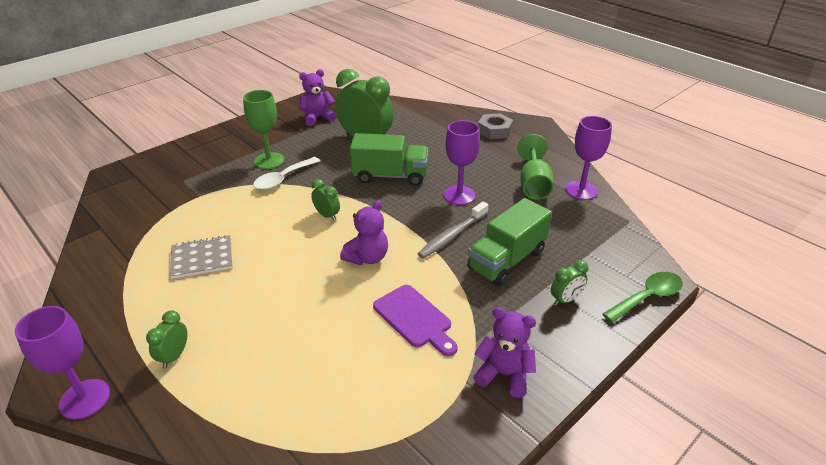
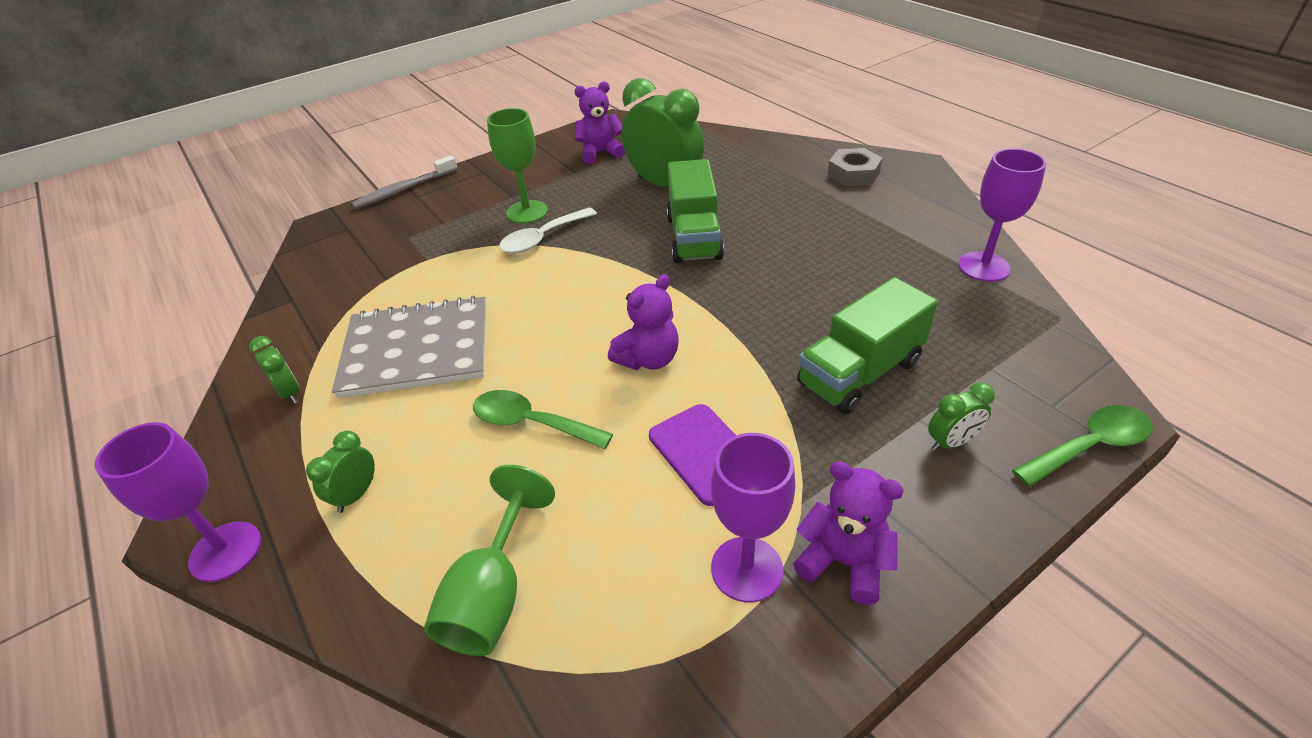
camera: 10 degrees right, 5 degrees up
grey notebook [170,235,233,279] -> grey notebook [332,296,486,398], size x1.68
green clock [311,179,340,221] -> green clock moved to [249,336,300,404]
green truck [350,133,428,186] -> green truck turned 75 degrees clockwise [666,159,724,263]
grey toothbrush [417,201,489,259] -> grey toothbrush moved to [351,155,458,209]
purple goblet [444,120,480,205] -> purple goblet moved to [711,433,795,603]
green goblet [517,134,554,200] -> green goblet moved to [424,465,555,656]
none -> green spoon [473,390,613,449]

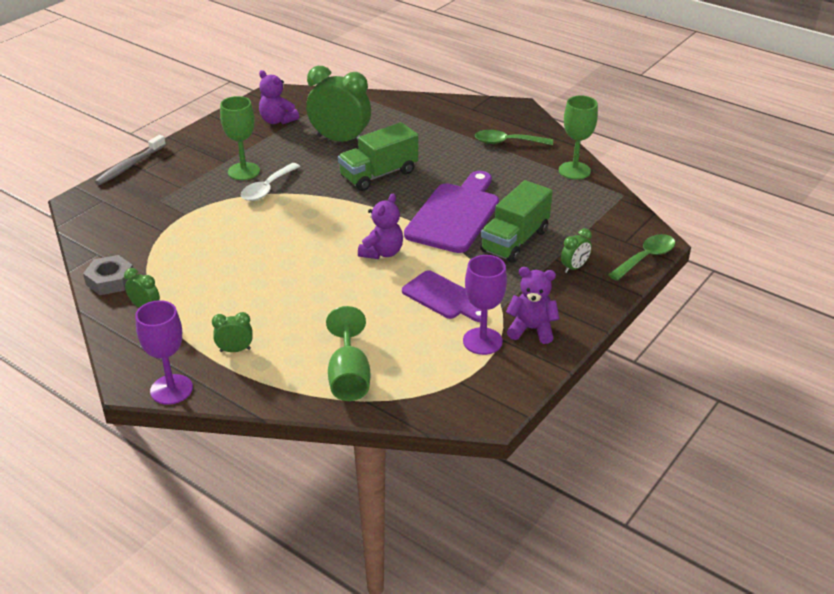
camera: 20 degrees left, 5 degrees down
green clock [306,431,375,513] -> green clock turned 75 degrees clockwise [212,312,252,352]
grey notebook [332,296,486,398] -> none
green spoon [473,390,613,449] -> green spoon moved to [475,130,553,145]
purple teddy bear [574,81,625,164] -> purple teddy bear turned 105 degrees counterclockwise [259,70,299,124]
green truck [666,159,724,263] -> green truck turned 75 degrees clockwise [338,122,418,191]
grey nut [828,148,883,186] -> grey nut moved to [83,255,133,295]
purple goblet [958,149,1046,282] -> green goblet [559,96,598,180]
none -> purple cutting board [404,171,499,253]

